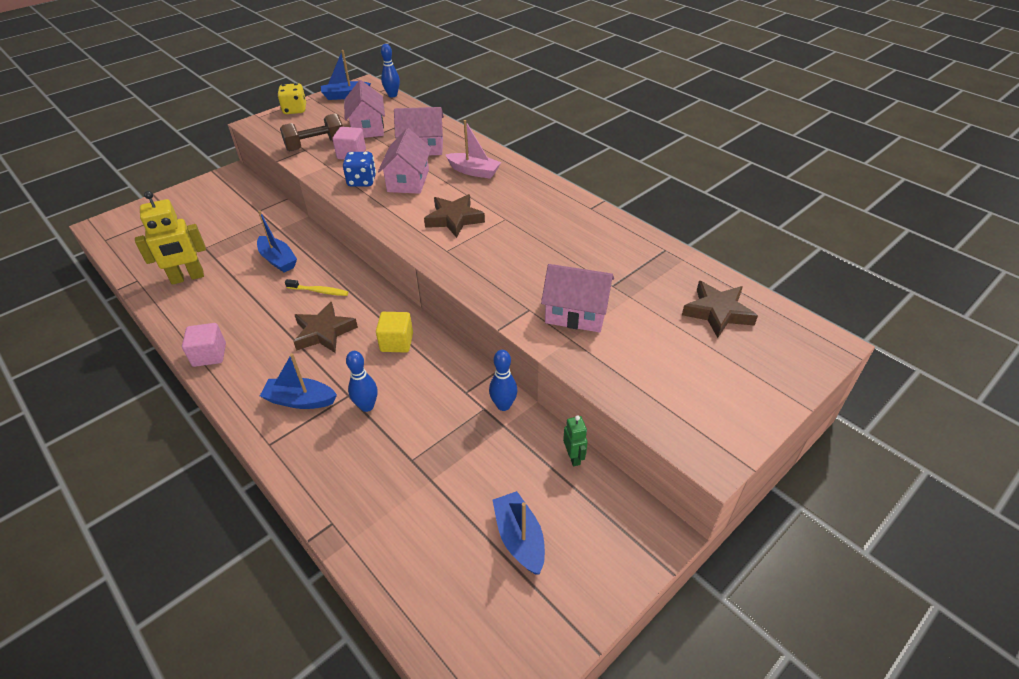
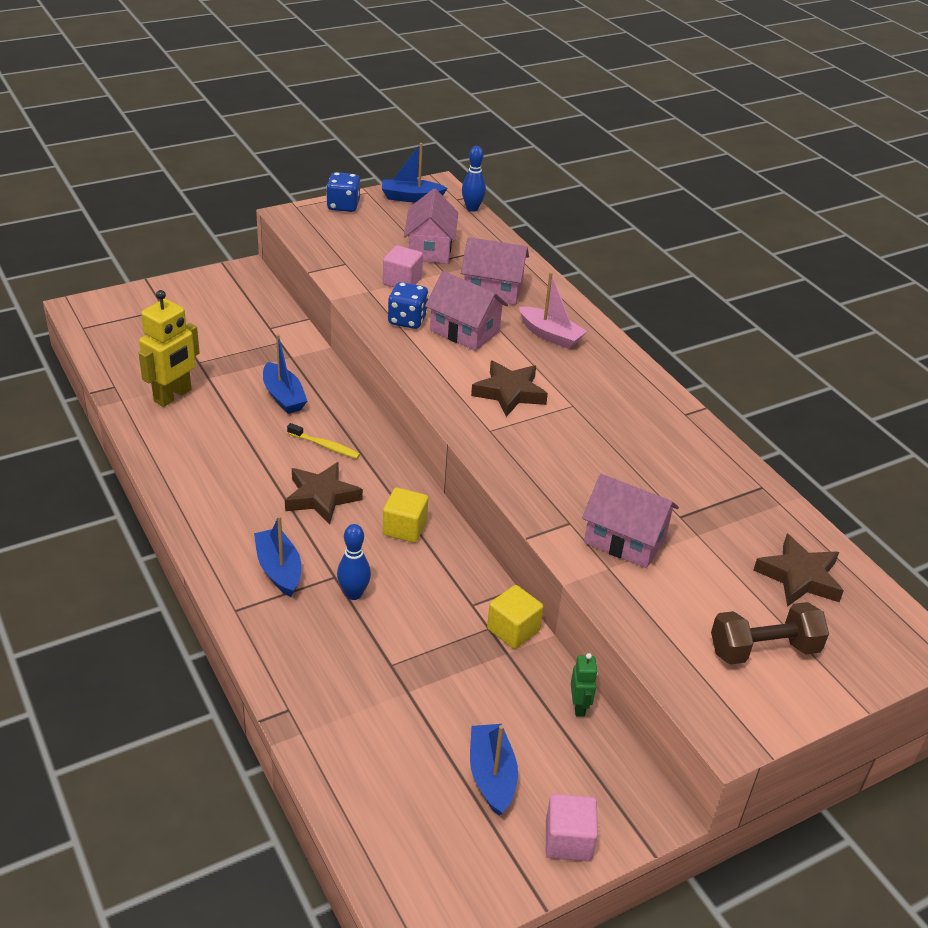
camera: 10 degrees right, 5 degrees down
yellow robot [135,191,206,285] -> yellow robot turned 45 degrees counterclockwise [139,290,200,407]
pink cube [182,323,226,367] -> pink cube moved to [546,794,598,861]
blue boat [260,353,337,409] -> blue boat turned 45 degrees clockwise [254,516,301,597]
yellow dice [277,83,306,114] -> blue dice [326,172,360,212]
brown dumbbell [280,113,343,151] -> brown dumbbell moved to [711,602,829,665]
pink house [378,128,431,194] -> pink house turned 75 degrees counterclockwise [425,271,508,351]
blue bowling pin [489,350,518,411] -> yellow cube [487,585,543,649]

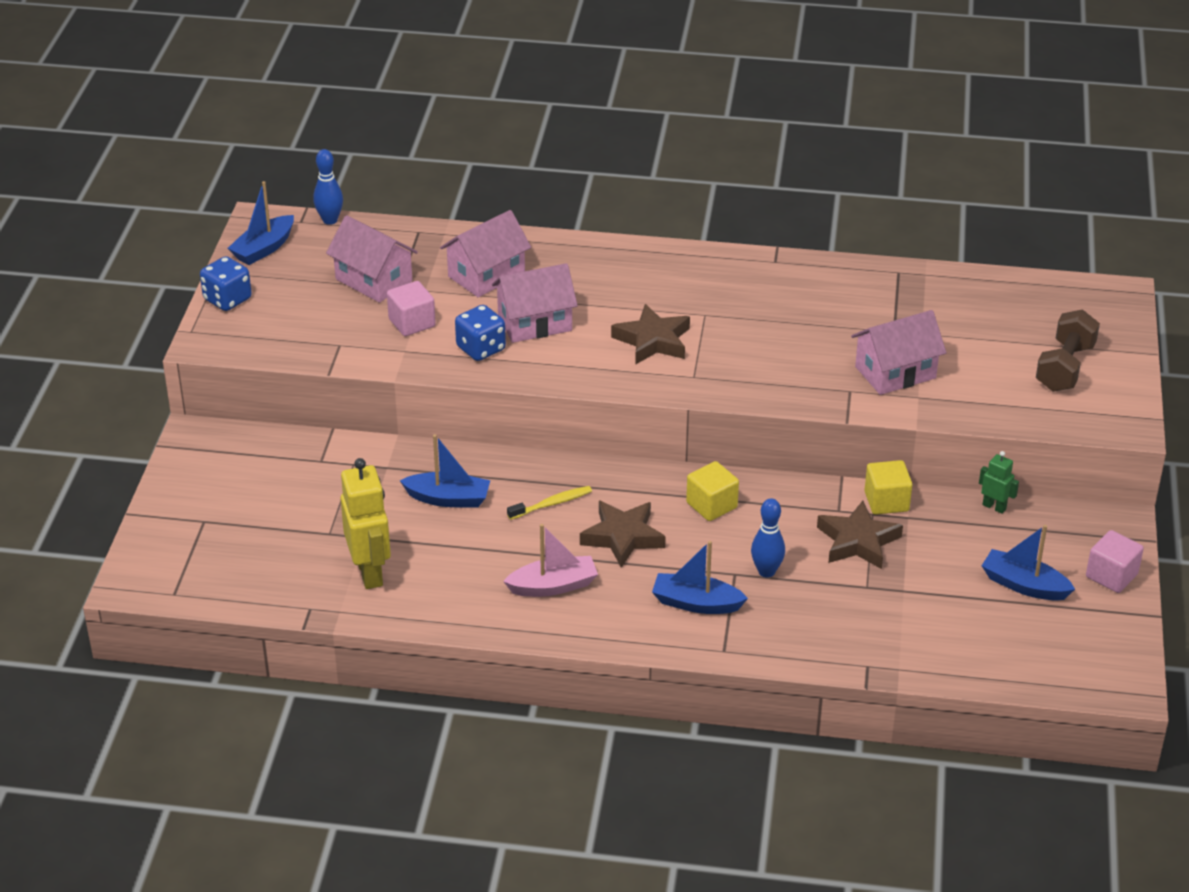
camera: 50 degrees left, 0 degrees up
pink boat [519,272,587,349] -> pink boat moved to [503,524,598,597]
brown star [753,534,844,607] -> brown star moved to [817,501,903,569]

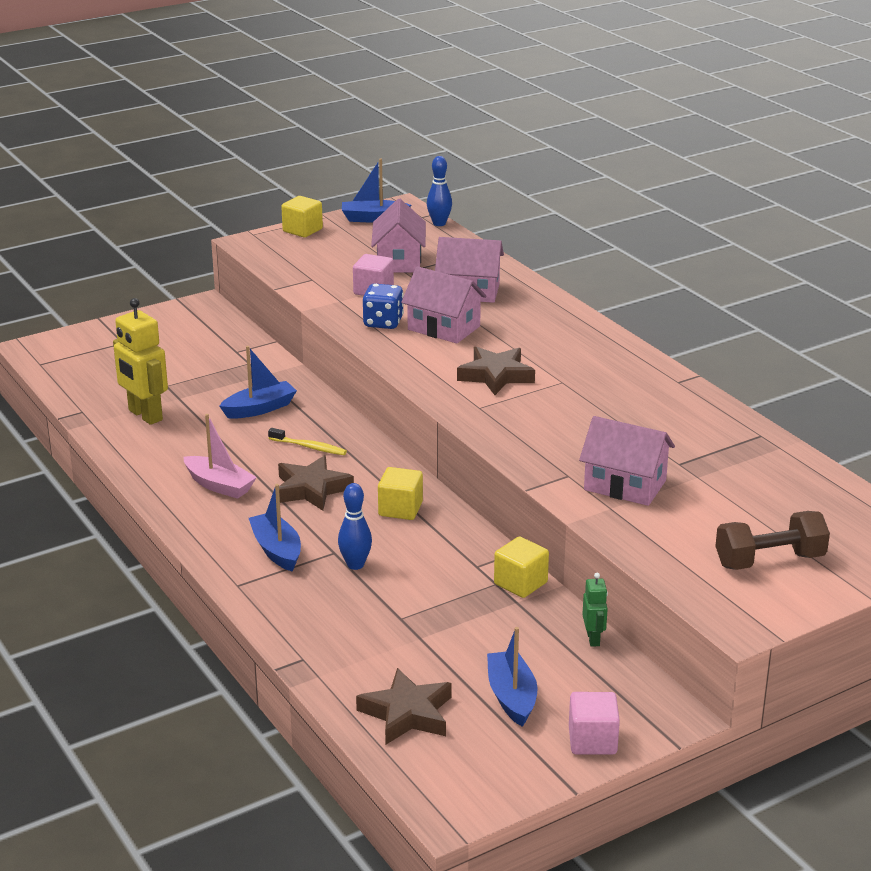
camera: 50 degrees right, 10 degrees down
blue dice [200,256,252,311] -> yellow cube [281,196,323,237]
yellow robot [340,458,391,589] -> yellow robot turned 105 degrees clockwise [113,298,168,425]
blue boat [400,434,490,508] -> blue boat turned 90 degrees counterclockwise [220,346,297,419]
brown star [817,501,903,569] -> brown star moved to [356,668,452,744]

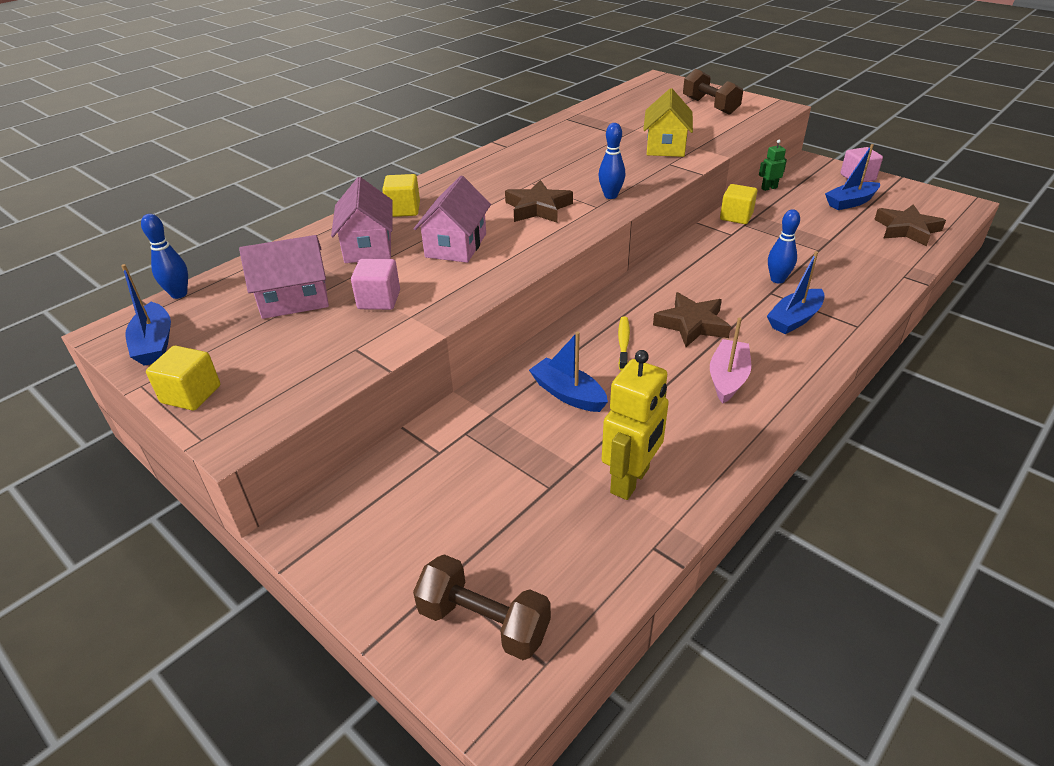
camera: 105 degrees left, 10 degrees up
blue dice [363,284,404,329] -> none
yellow cube [378,467,423,520] -> yellow cube moved to [382,174,420,217]
pink house [579,416,675,506] -> yellow house [643,88,693,157]
none -> brown dumbbell [413,554,551,660]
none -> blue bowling pin [598,123,625,199]

